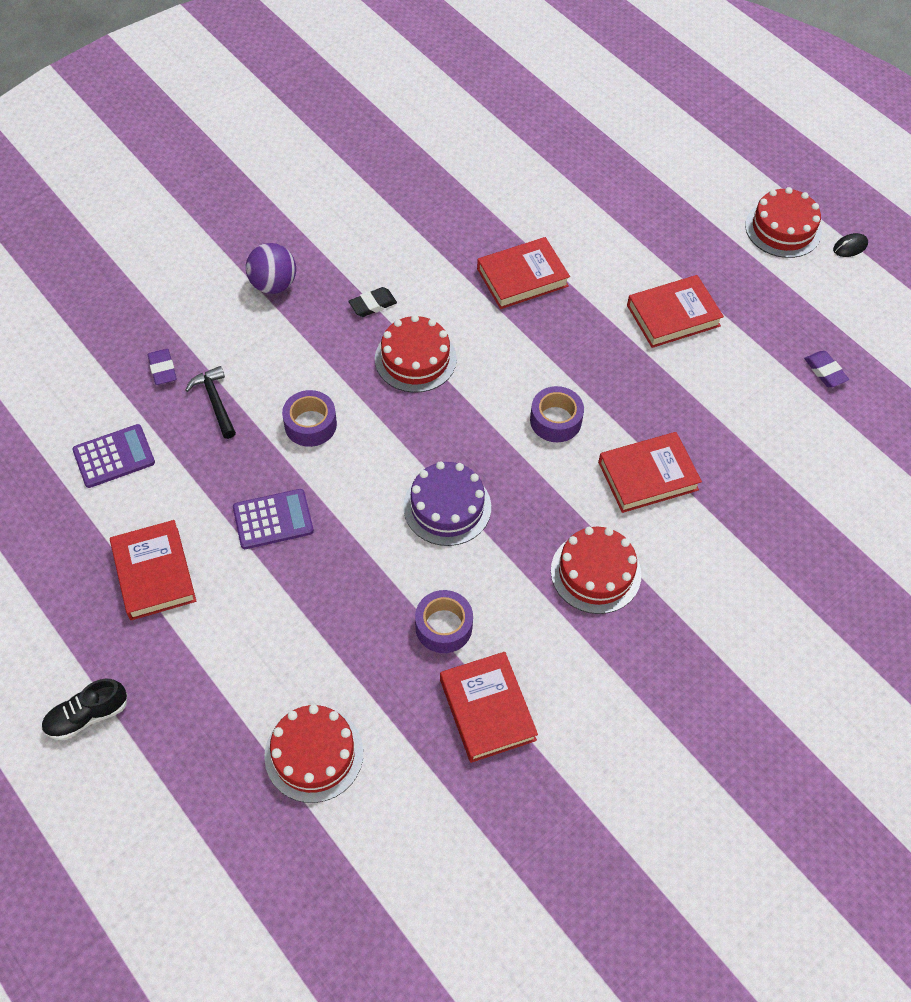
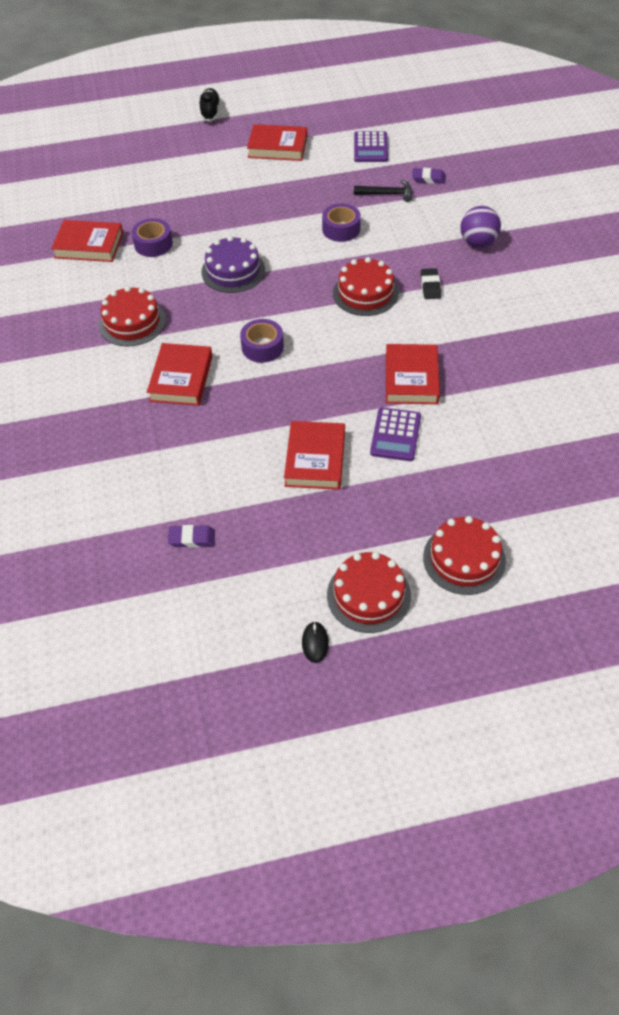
camera: 120 degrees right, 5 degrees down
purple calculator [233,489,314,549] -> purple calculator moved to [370,407,421,461]
red cake [264,705,363,803] -> red cake moved to [423,516,506,595]

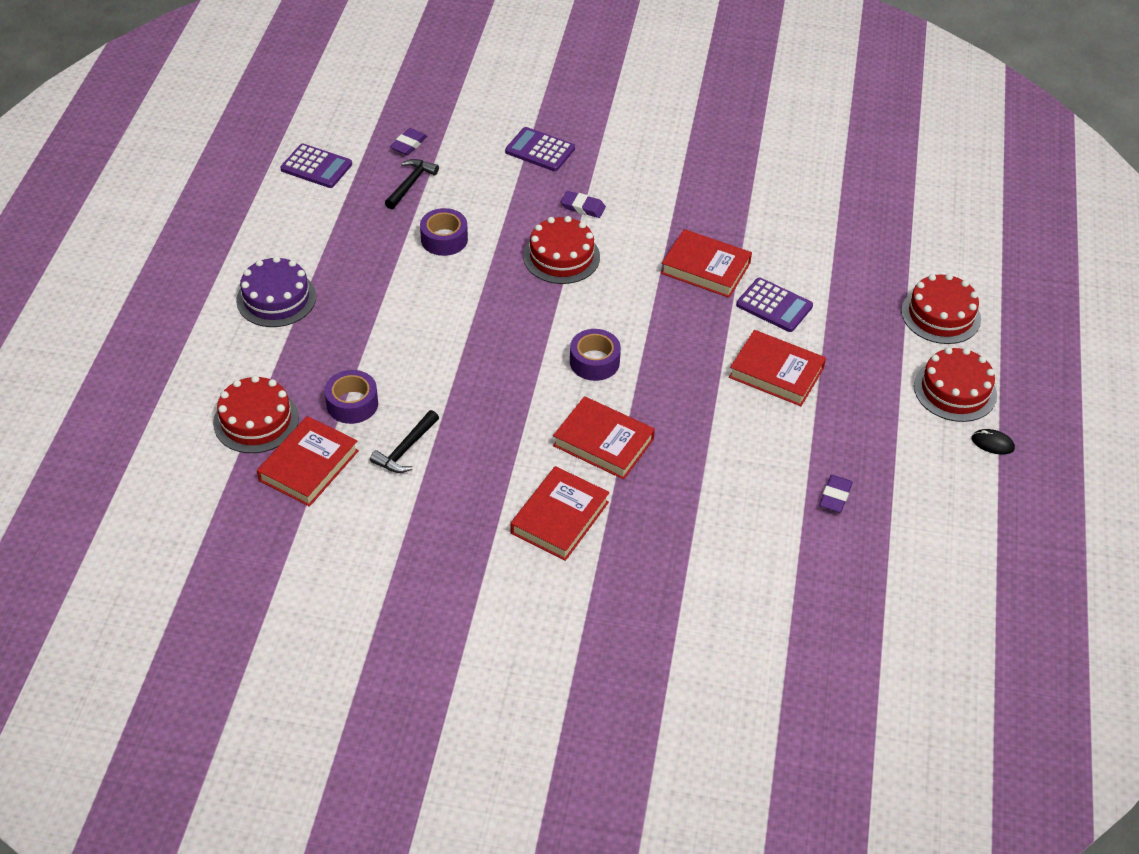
camera: 70 degrees left, 5 degrees down
red cake [99,286,166,347] -> red cake moved to [213,375,299,453]
black shoe [200,88,220,121] -> none
purple cake [201,236,265,293] -> purple cake moved to [236,256,316,327]
red book [247,124,307,161] -> red book moved to [510,466,610,561]
black eraser [421,268,441,299] -> purple eraser [561,191,606,218]
purple ball [461,206,501,248] -> purple calculator [505,127,575,171]
none -> black hammer [370,410,439,473]

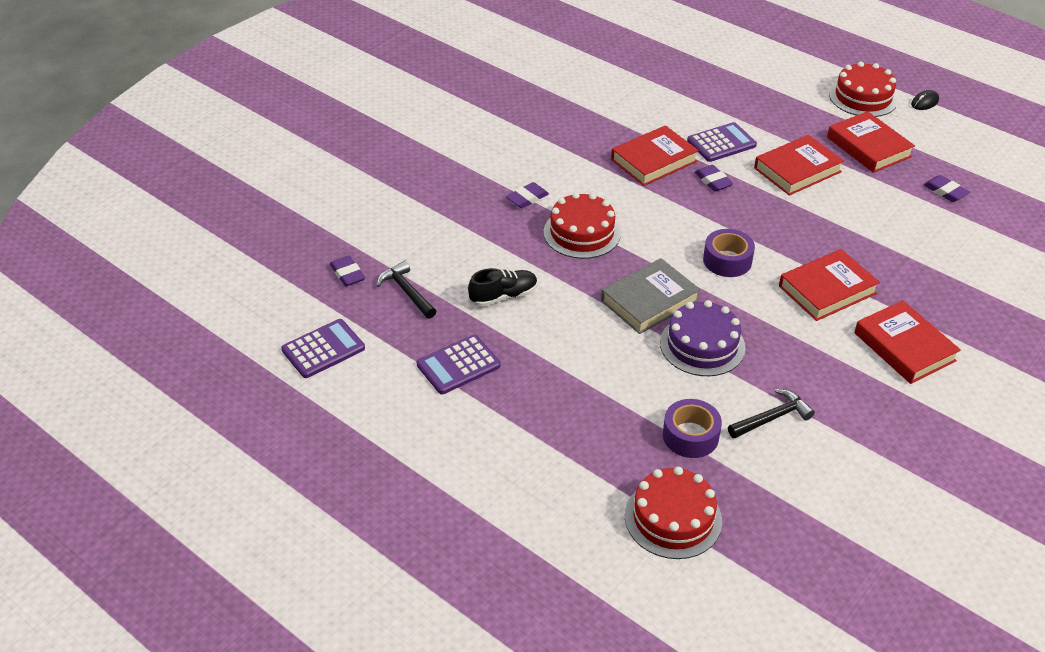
camera: 60 degrees left, 5 degrees down
purple cake [236,256,316,327] -> purple cake moved to [660,300,746,376]
red book [257,416,359,507] -> red book moved to [827,111,915,173]
black hammer [370,410,439,473] -> black hammer turned 90 degrees counterclockwise [728,389,815,439]
purple tape [420,208,468,256] -> black shoe [468,268,537,307]
purple calculator [505,127,575,171] -> purple calculator moved to [417,335,501,394]
red cake [901,274,981,344] -> none
none -> grey book [601,258,701,334]
none -> purple eraser [695,165,733,191]

